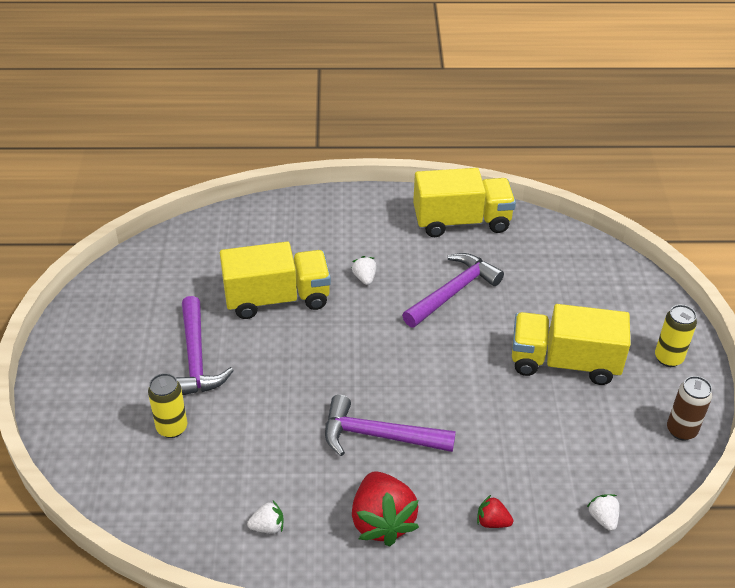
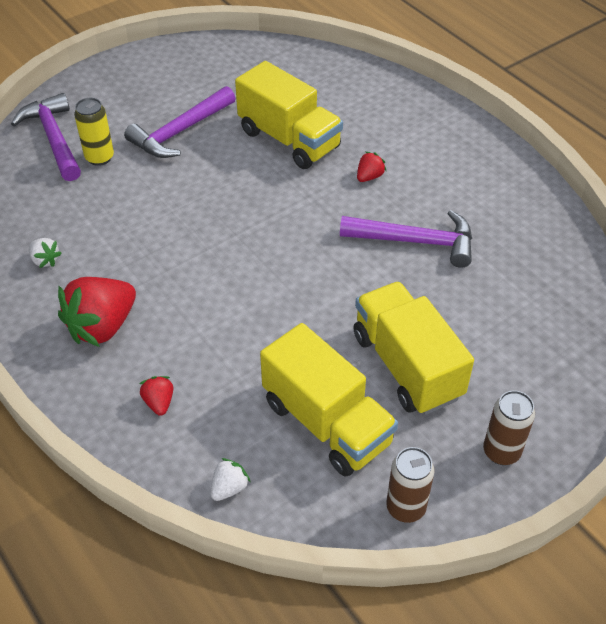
camera: 55 degrees right, 5 degrees up
purple hammer [325,395,456,456] -> purple hammer moved to [11,93,81,181]
white strawberry [351,256,376,285] -> red strawberry [357,152,386,182]
yellow truck [413,168,516,237] -> yellow truck moved to [260,323,398,476]
yellow can [655,305,697,367] -> brown can [483,391,535,465]

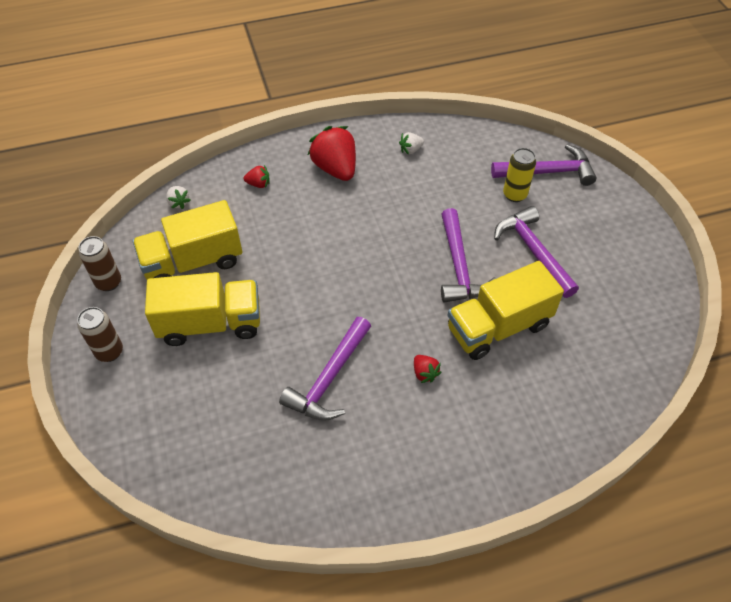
camera: 110 degrees right, 5 degrees up
none -> purple hammer [441,208,497,302]

